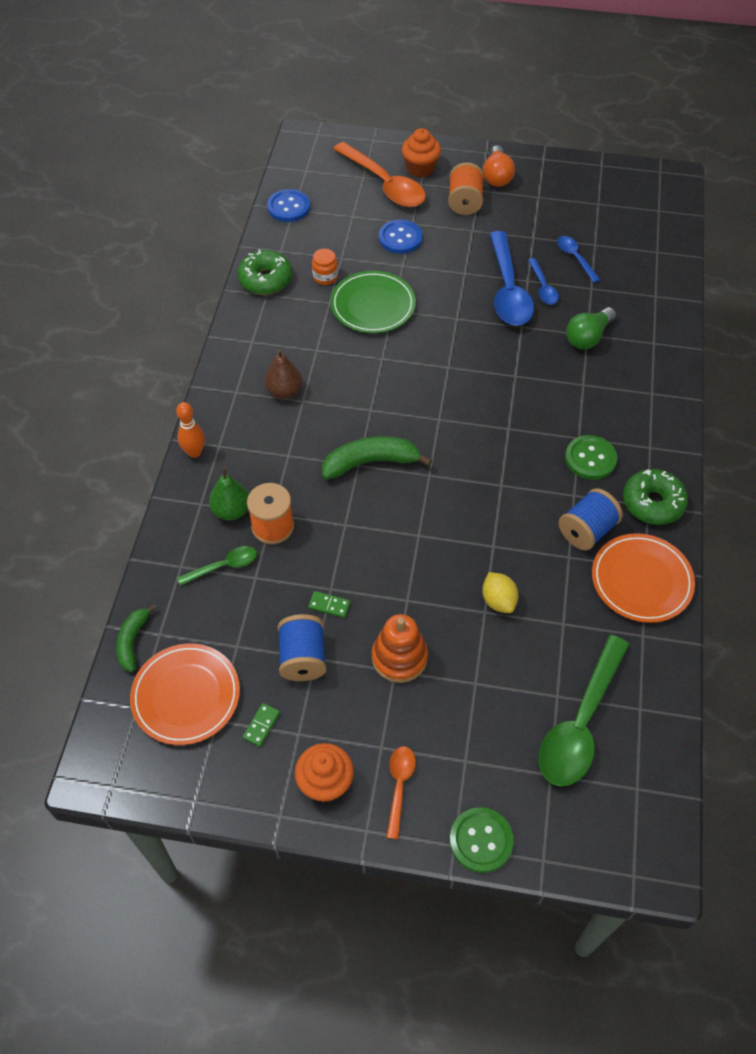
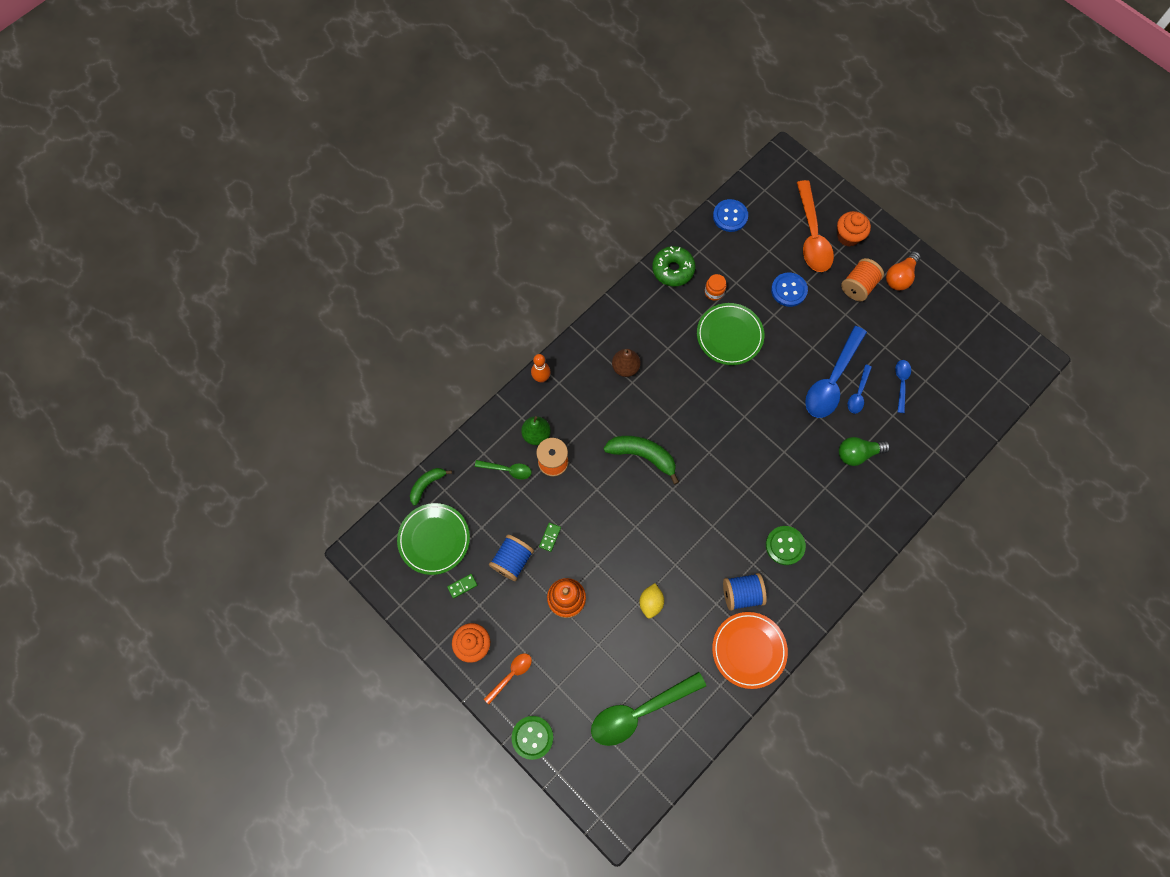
camera: 35 degrees right, 15 degrees up
orange plate [130,643,240,745] -> green plate [397,503,470,575]
green domino [308,591,350,618] -> green domino turned 60 degrees clockwise [539,523,561,552]
green donut [623,469,688,525] -> none

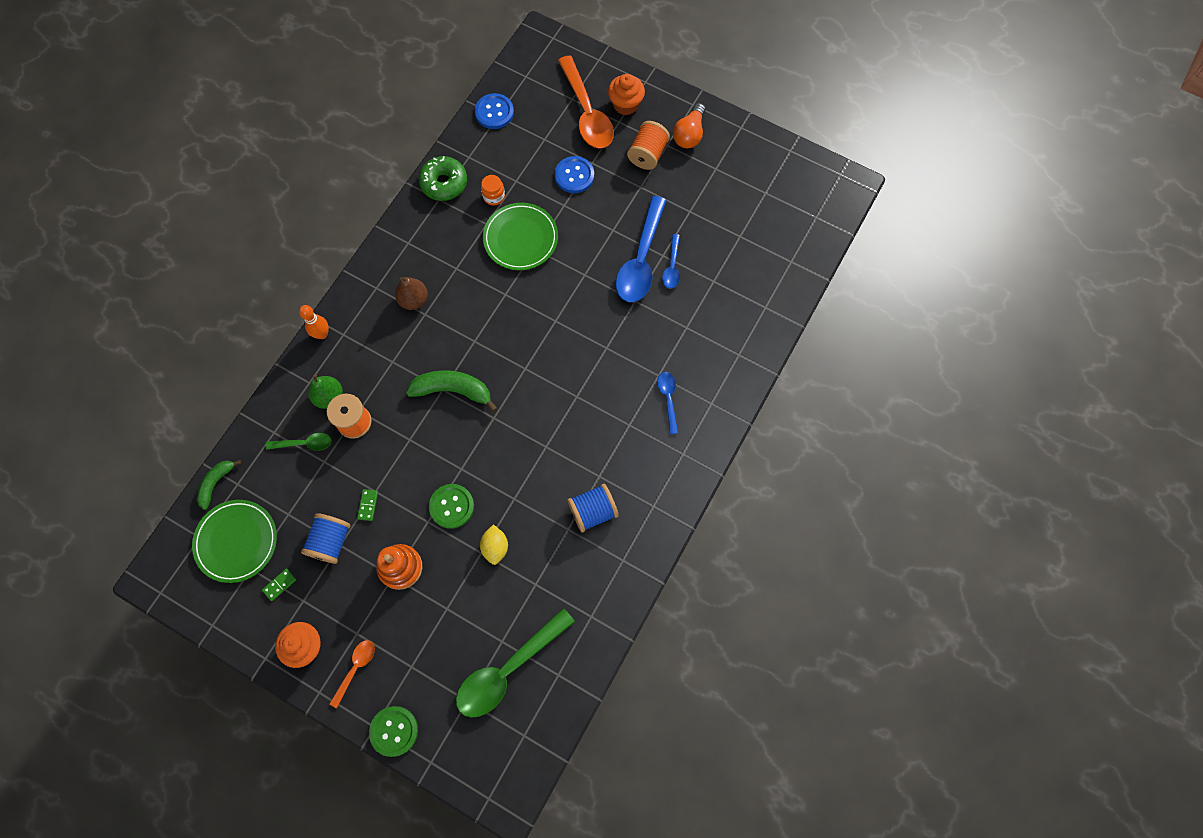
camera: 15 degrees left, 0 degrees up
orange plate [712,612,788,689] -> none
green button [766,526,806,565] -> green button moved to [429,484,474,529]
green light bulb [839,437,890,466] -> none
blue spoon [895,360,911,413] -> blue spoon moved to [657,372,678,434]

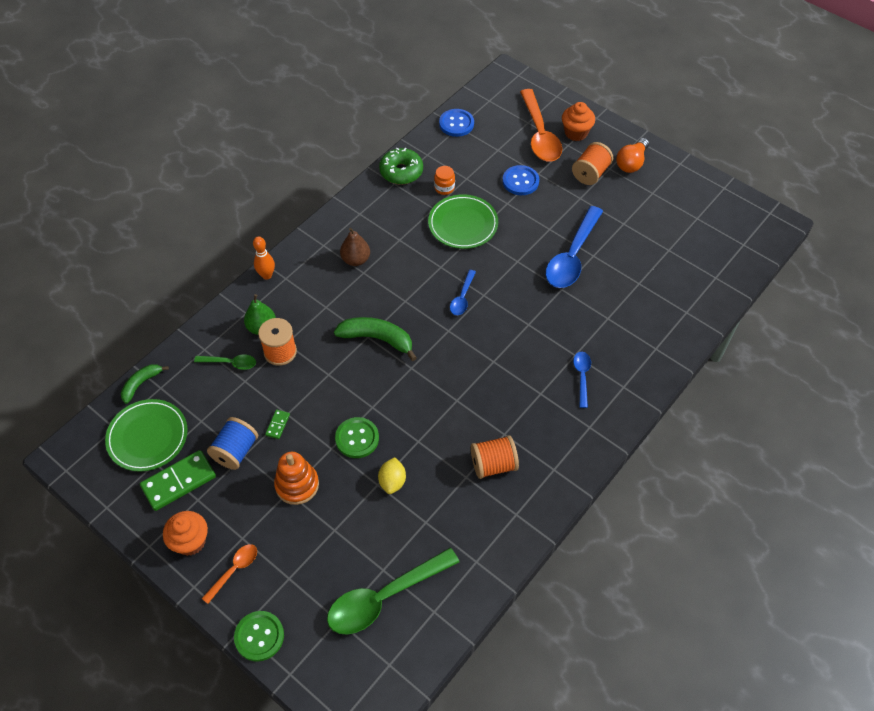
camera: 10 degrees right, 15 degrees down
green domino [262,568,297,601] -> green domino [140,450,216,511], size x2.19
blue spool [568,484,619,532] -> orange spool [471,435,519,479]
blue spoon [662,234,680,289] -> blue spoon moved to [450,270,476,315]

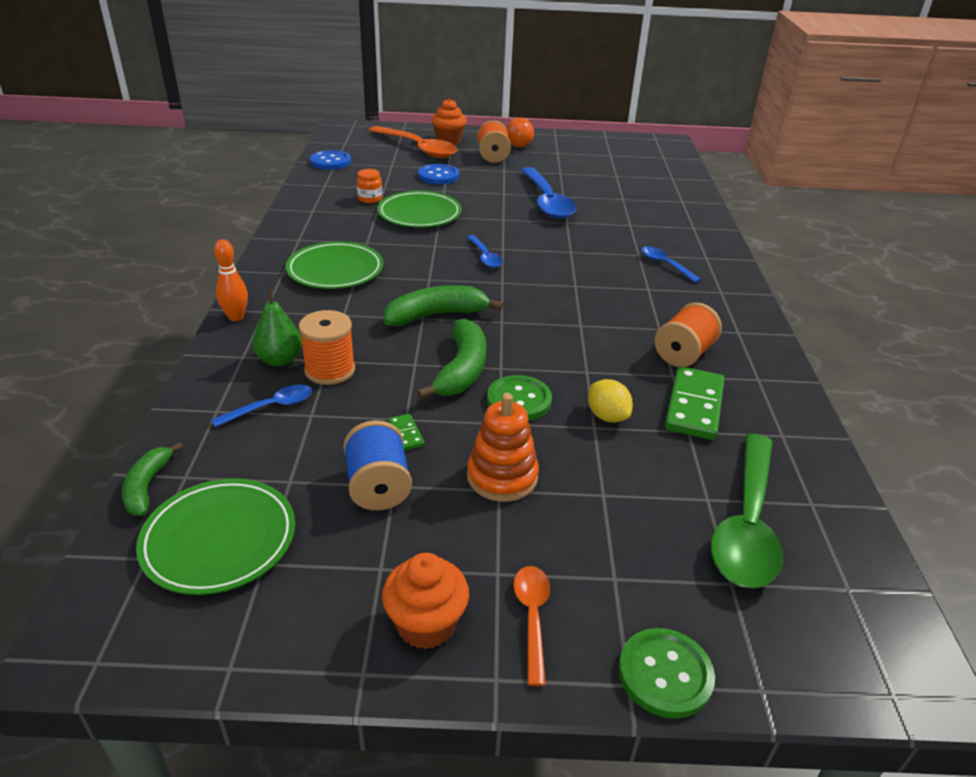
camera: 40 degrees left, 20 degrees down
green domino [140,450,216,511] -> green domino moved to [665,366,725,440]
green spoon [194,355,256,370] -> blue spoon [211,384,312,427]
brown pear [340,228,370,266] -> green plate [286,241,383,289]
green donut [379,148,423,185] -> none
none -> green banana [417,318,486,399]

